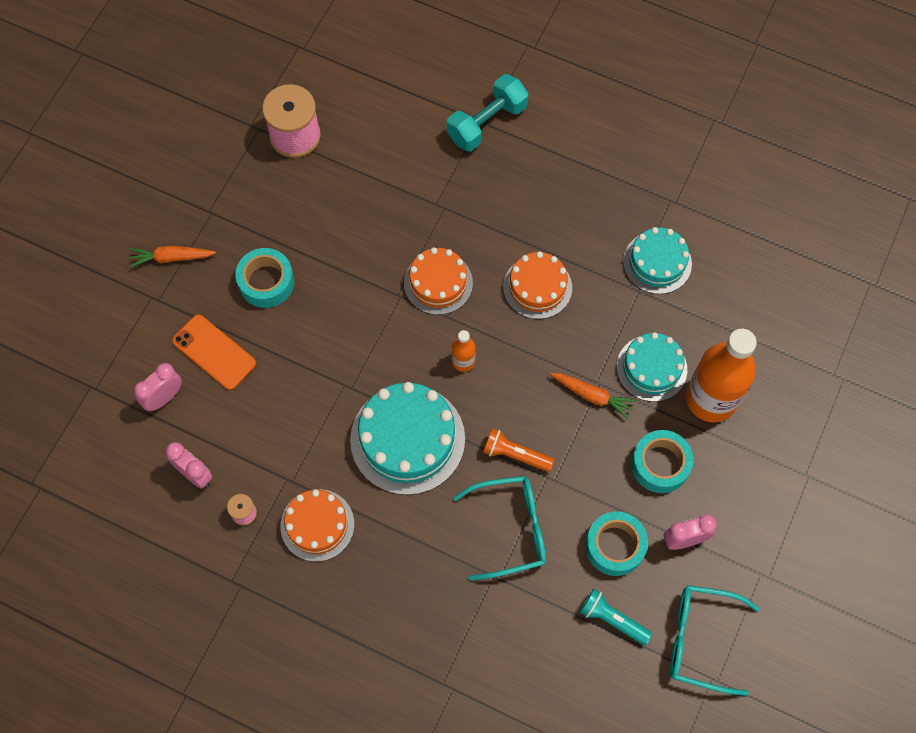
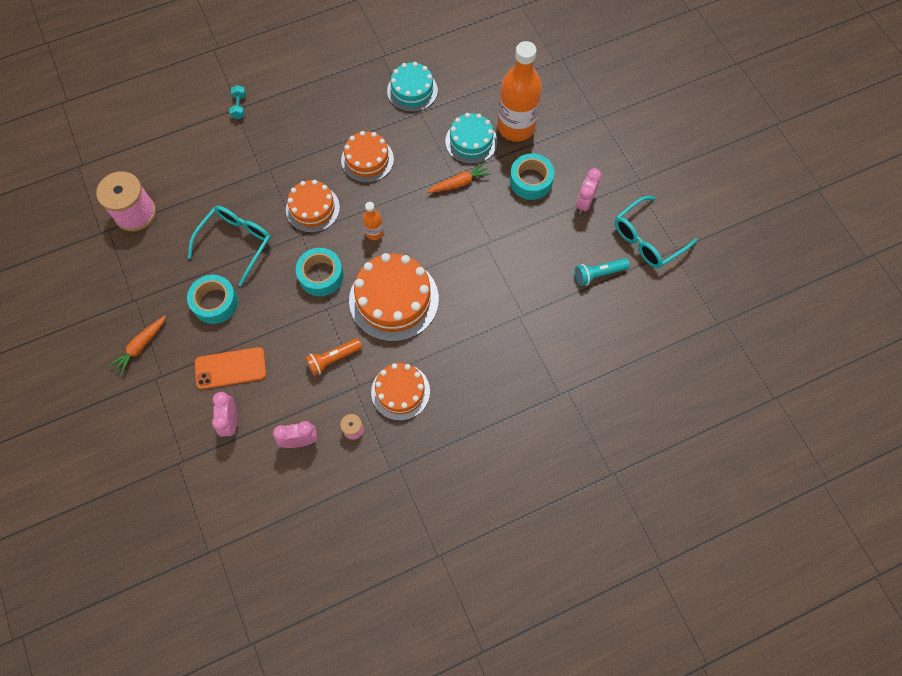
camera: 50 degrees left, 0 degrees up
turquoise cake [350,382,465,495] -> orange cake [349,253,439,342]
turquoise dumbbell [447,74,529,151] -> turquoise dumbbell [229,85,246,119], size x0.49
turquoise glasses [453,476,546,581] -> turquoise glasses moved to [188,206,271,286]
orange flashlight [483,428,554,472] -> orange flashlight moved to [305,338,362,376]
turquoise tape [585,511,648,576] -> turquoise tape moved to [296,248,344,296]

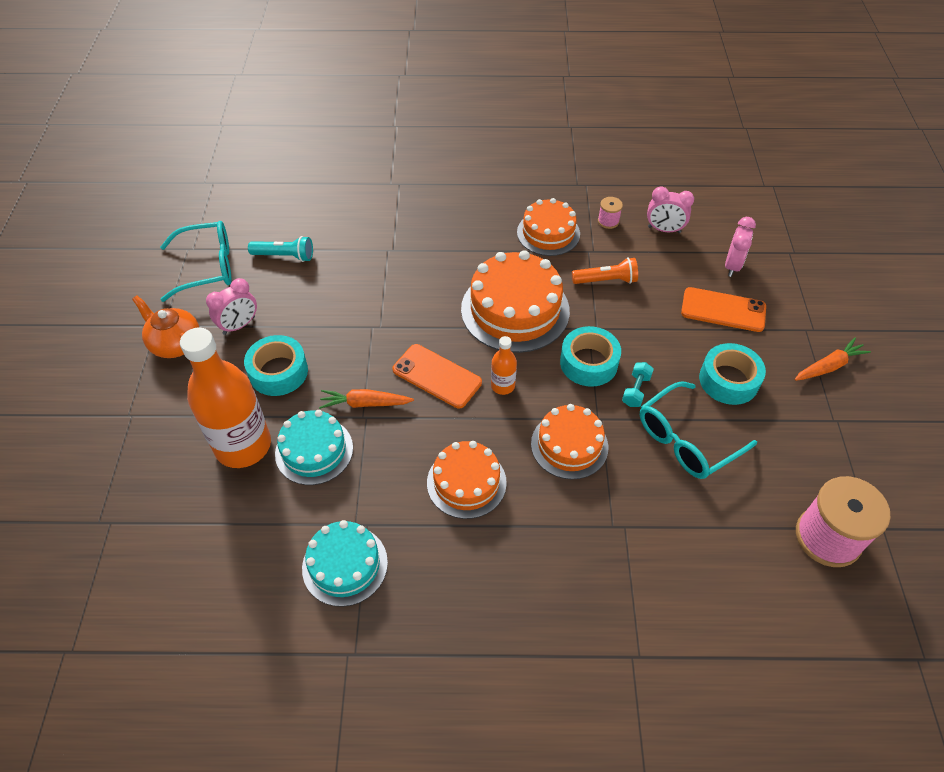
camera: 155 degrees left, 15 degrees down
turquoise dumbbell [229,85,246,119] -> turquoise dumbbell moved to [622,362,654,407]
none -> orange teapot [132,296,199,358]
none -> orange phone [392,344,482,409]

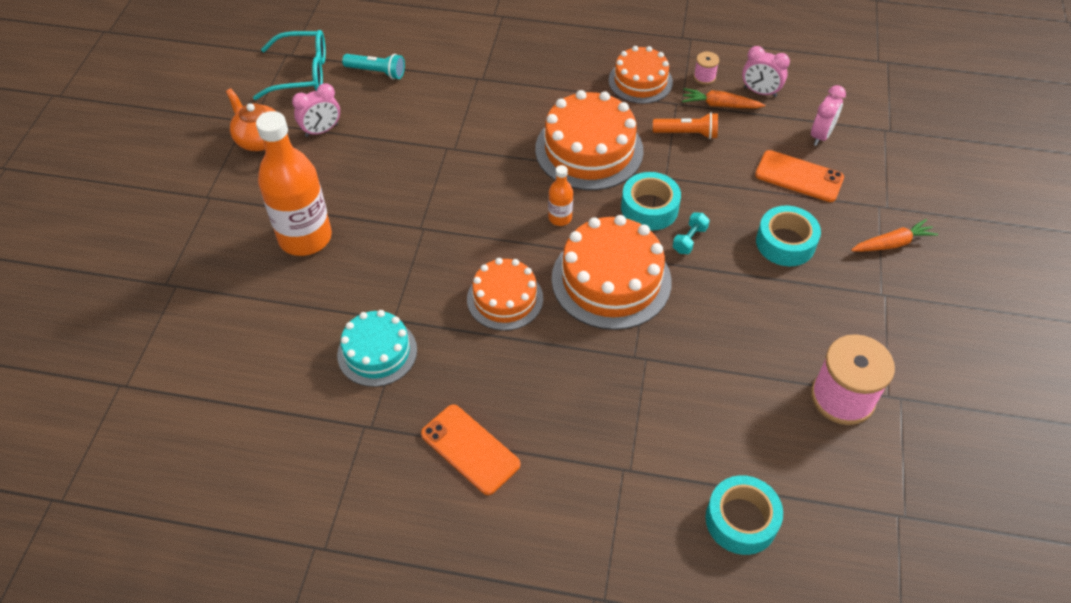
camera: 10 degrees right, 0 degrees up
turquoise tape [244,335,308,396] -> turquoise tape moved to [706,475,783,555]
turquoise cake [275,410,353,485] -> none
orange carrot [319,389,414,409] -> orange carrot moved to [682,88,765,109]
orange phone [392,344,482,409] -> orange phone moved to [421,404,520,495]
orange cake [531,404,608,479] -> orange cake [552,215,672,330], size x1.59
turquoise glasses [640,381,757,479] -> none

